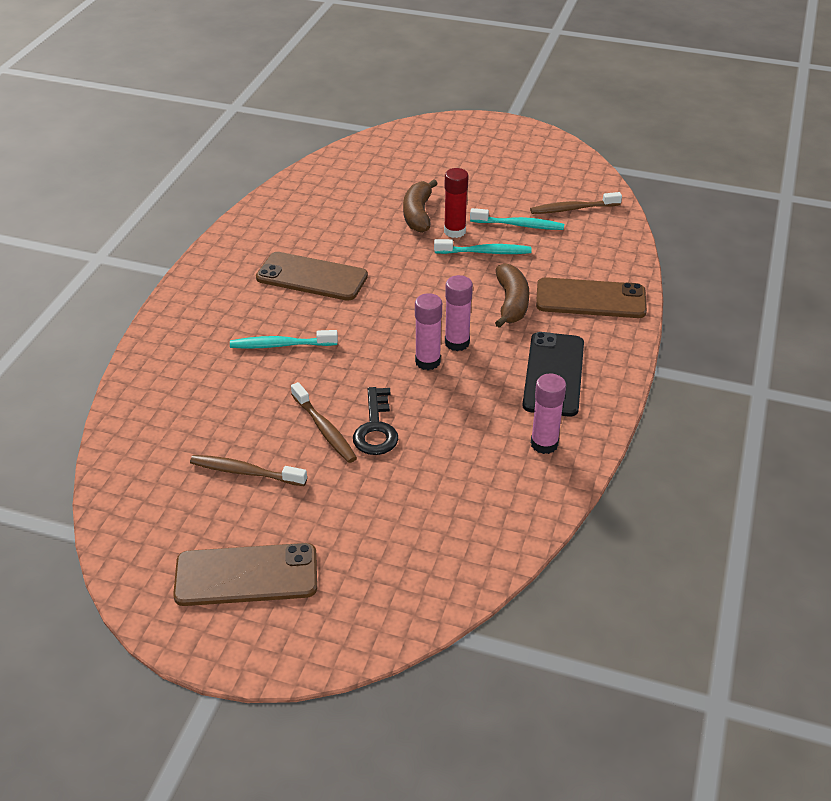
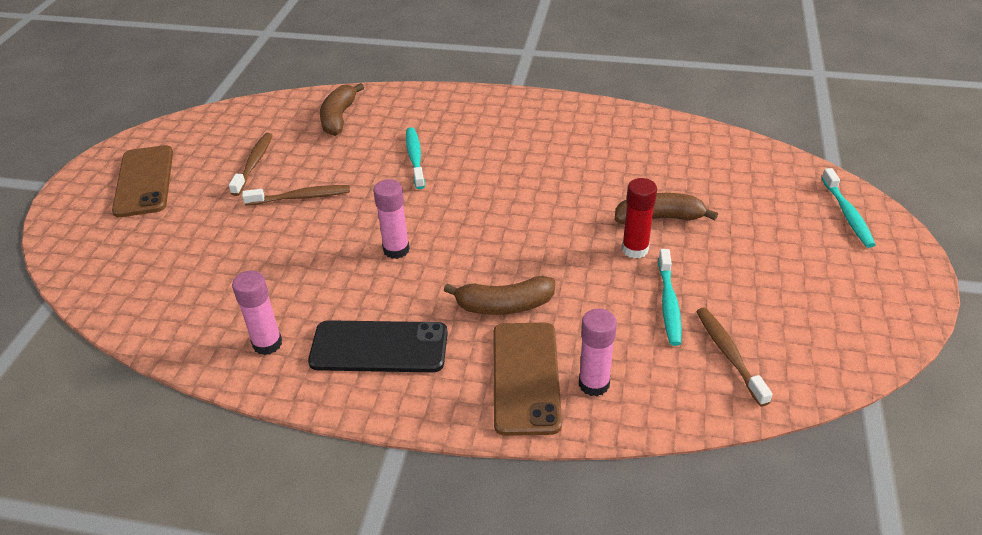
camera: 85 degrees right, 0 degrees up
brown phone [256,252,368,301] -> none
brown toothbrush [291,382,357,463] -> brown toothbrush turned 150 degrees counterclockwise [242,185,350,206]
black key [353,387,398,455] -> none
turquoise toothbrush [434,239,532,254] -> turquoise toothbrush moved to [822,168,876,248]
pink glue stick [445,275,473,351] -> pink glue stick moved to [579,309,617,396]
none -> brown banana [320,83,364,136]

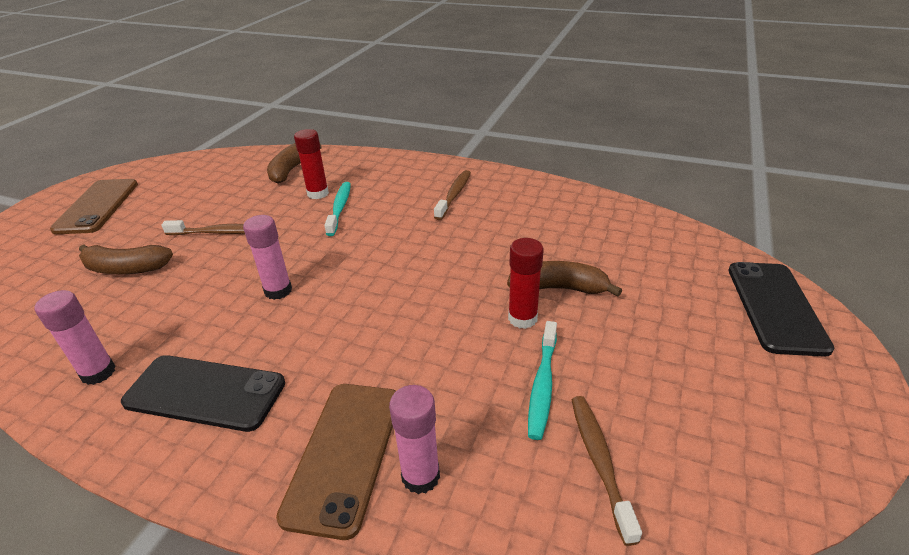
camera: 10 degrees right, 5 degrees down
brown toothbrush [229,133,273,196] -> brown toothbrush moved to [434,170,471,220]
brown banana [444,276,555,315] -> brown banana moved to [79,244,173,274]
turquoise toothbrush [822,168,876,248] -> black phone [729,262,834,357]
none -> red glue stick [294,129,329,199]

